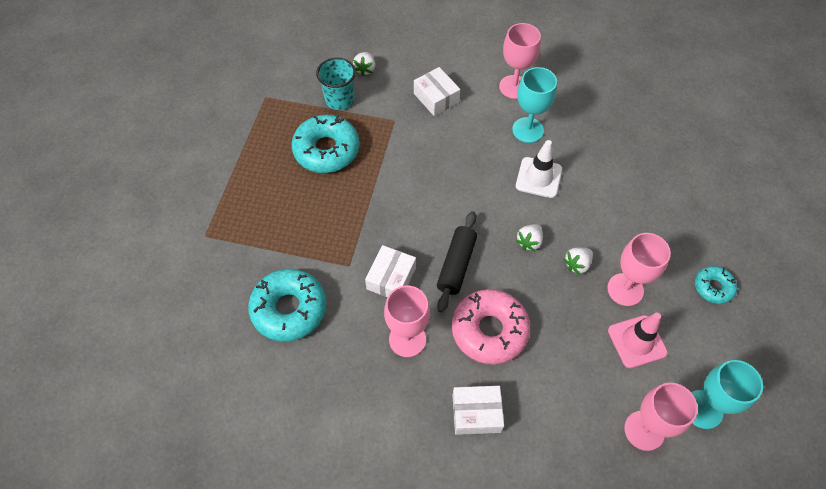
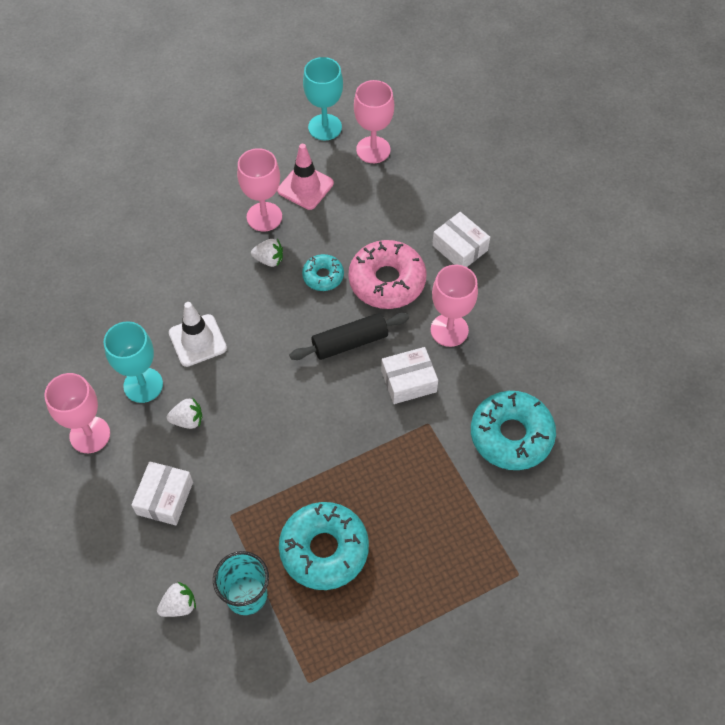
camera: 130 degrees left, 0 degrees up
white strawberry [516,224,543,252] -> white strawberry moved to [167,397,202,429]
turquoise donut [695,266,737,304] -> turquoise donut moved to [302,254,344,291]

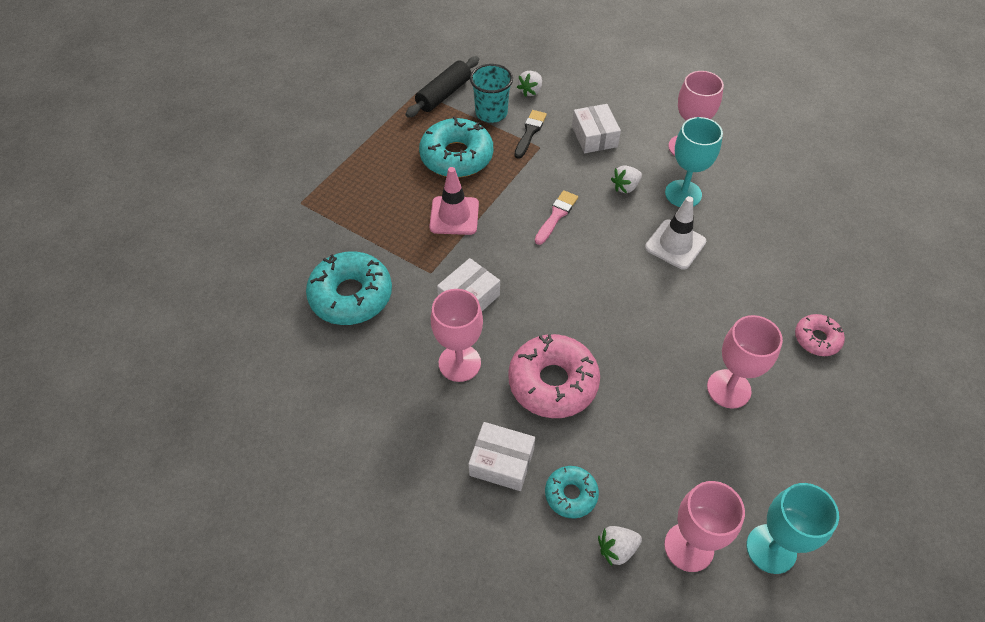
camera: 150 degrees right, 5 degrees down
white strawberry [251,239,283,267] -> white strawberry moved to [598,526,642,566]
pink traffic cone [277,144,334,210] -> pink traffic cone moved to [429,167,479,235]
black rolling pin [290,313,409,360] -> black rolling pin moved to [406,56,479,118]
turquoise donut [302,254,344,291] -> turquoise donut moved to [545,466,599,518]
none -> black brush [514,110,547,159]
none -> pink brush [535,190,578,245]
none -> pink donut [795,314,845,356]

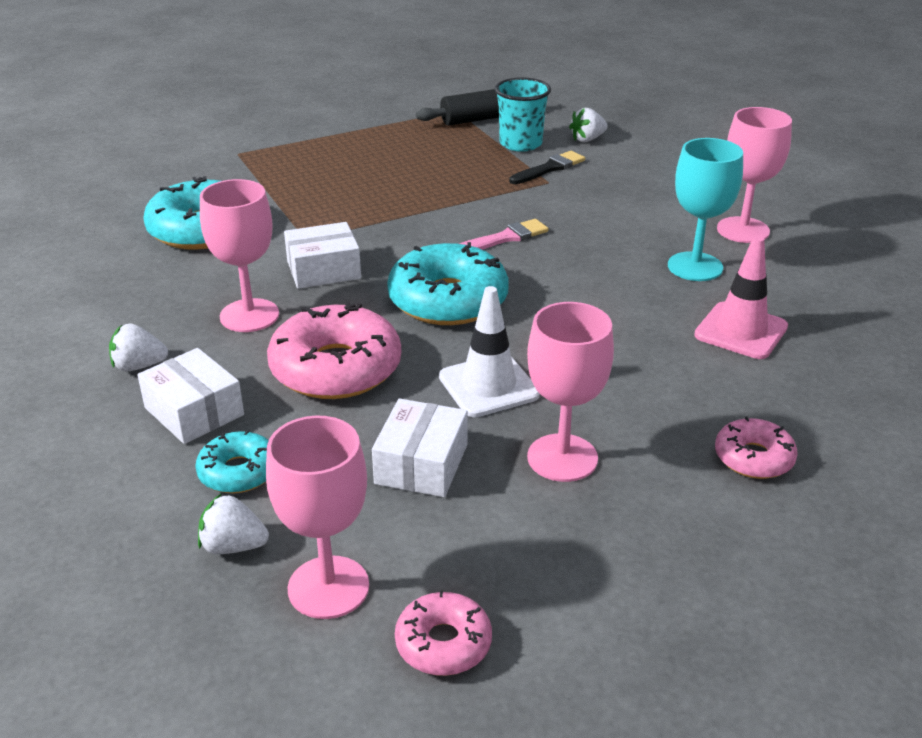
camera: 30 degrees right, 20 degrees down
turquoise donut [419,116,493,178] -> turquoise donut moved to [387,242,509,325]
pink traffic cone [429,167,479,235] -> pink traffic cone moved to [694,236,788,359]
white box [572,104,621,153] -> white box moved to [372,399,468,497]
white strawberry [611,165,642,194] -> white strawberry moved to [109,323,168,372]
white traffic cone [645,196,706,269] -> white traffic cone moved to [439,286,540,417]
turquoise goblet [746,483,839,574] -> pink donut [395,590,492,676]

